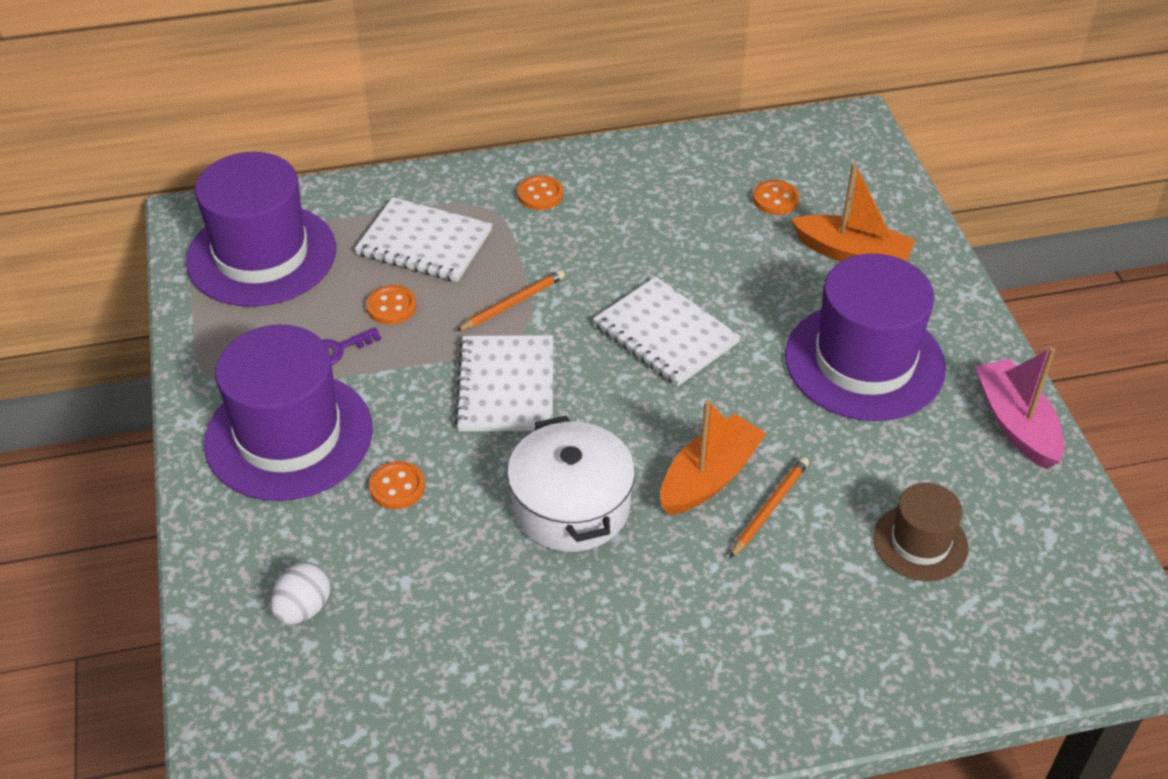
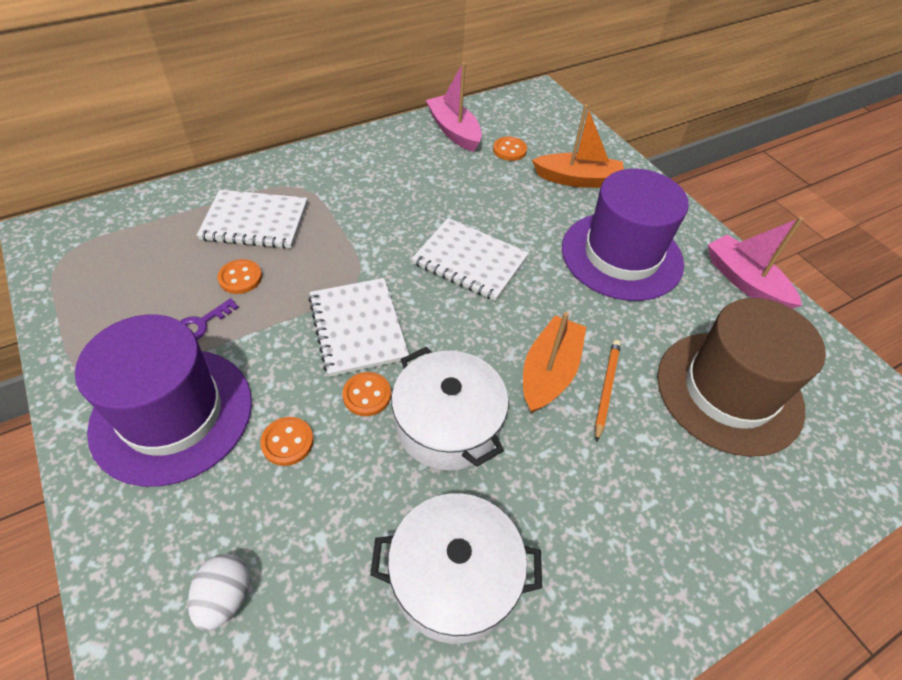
camera: 20 degrees left, 5 degrees up
purple hat [186,152,336,307] -> none
orange pencil [456,270,565,331] -> none
orange button [517,175,563,210] -> orange button moved to [342,372,391,416]
brown hat [873,483,968,581] -> brown hat [657,298,826,457], size x1.89
none -> white pot [370,493,542,644]
none -> pink boat [426,62,482,152]

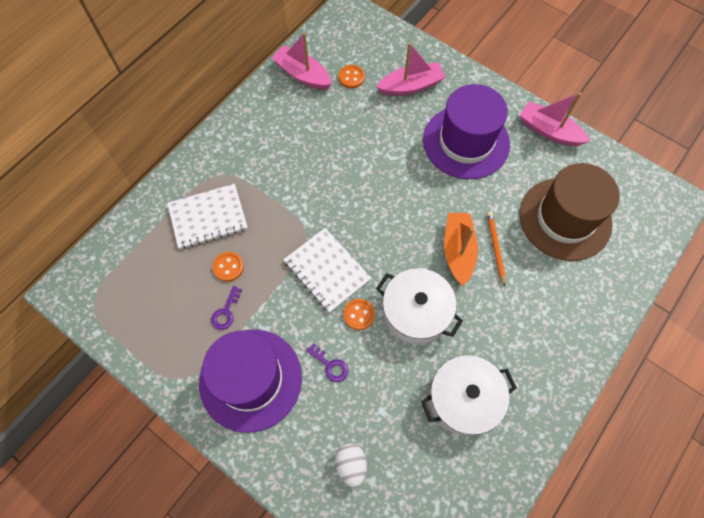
camera: 20 degrees left, 15 degrees up
orange button [260,417,314,466] -> purple key [306,343,348,382]
white notebook [412,218,529,301] -> none
orange boat [532,104,624,188] -> pink boat [376,43,446,96]

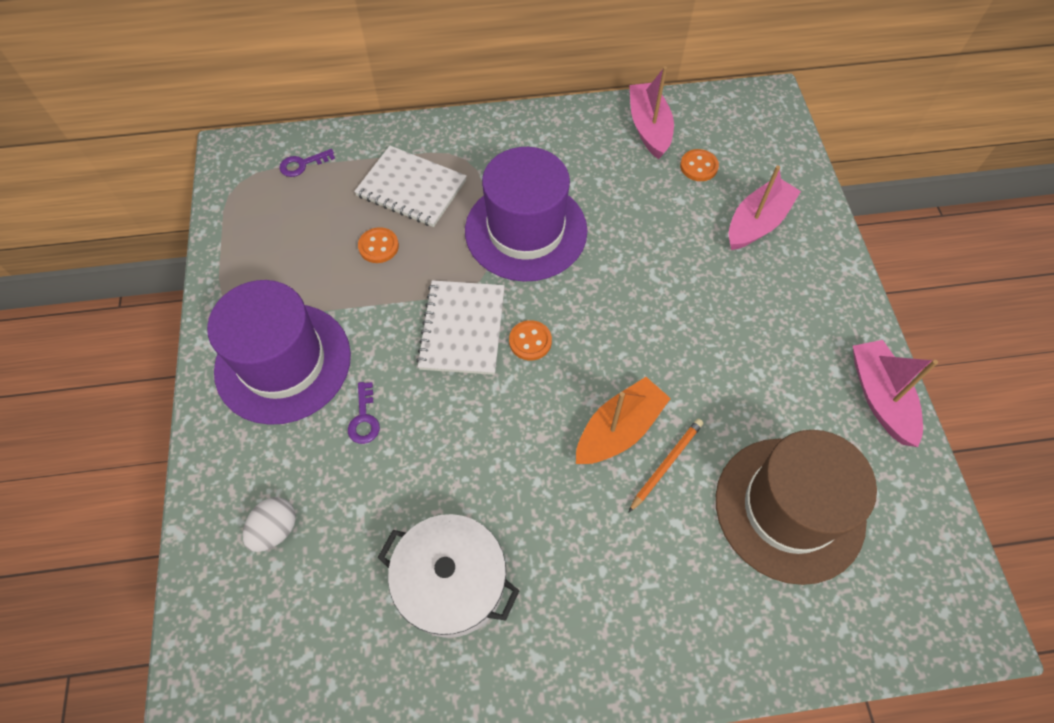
camera: 45 degrees right, 5 degrees down
purple key [211,286,242,330] -> purple key moved to [279,149,335,177]
orange button [343,299,375,330] -> orange button moved to [509,320,552,360]
pink boat [376,43,446,96] -> pink boat turned 75 degrees counterclockwise [729,165,801,250]
white pot [376,268,463,344] -> none
purple hat [423,84,510,179] -> purple hat moved to [465,147,588,282]

